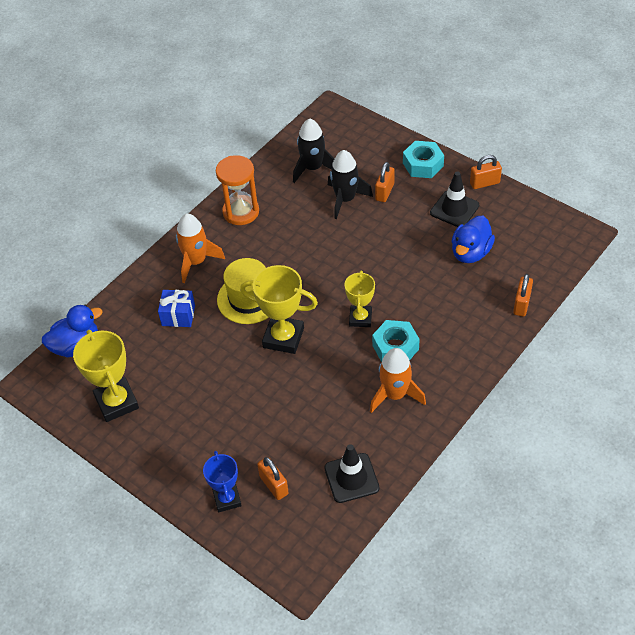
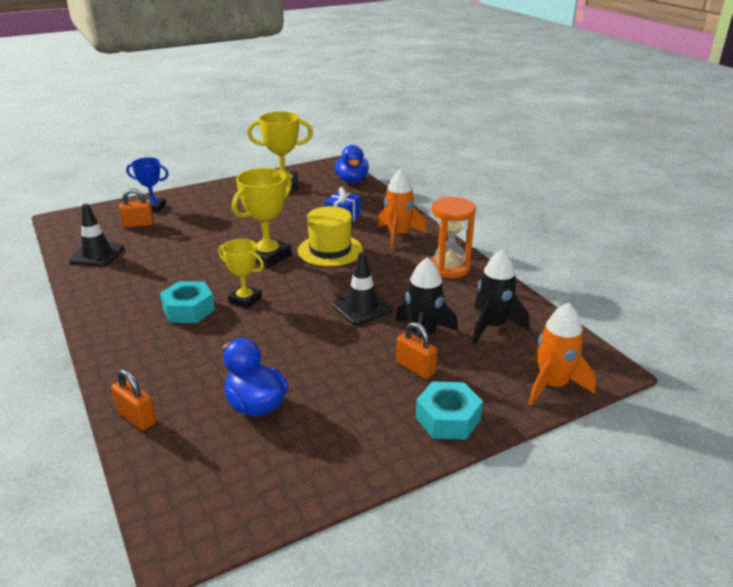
camera: 110 degrees right, 20 degrees down
orange rocket [370,348,426,413] -> orange rocket moved to [528,303,596,405]
black traffic cone [430,172,479,227] -> black traffic cone moved to [332,252,393,325]
orange padlock [470,155,502,189] -> none

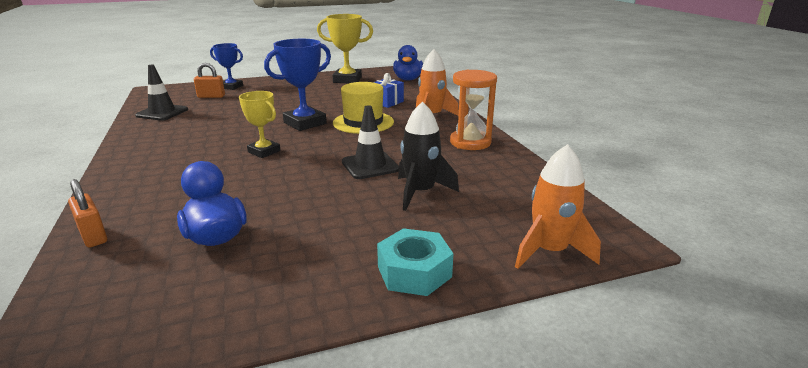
camera: 10 degrees right, 5 degrees down
turquoise nut [160,281,215,323] -> none
yellow trophy [232,168,292,268] -> blue trophy [264,39,331,131]
orange padlock [396,322,437,379] -> none
black rocket [473,249,530,344] -> none

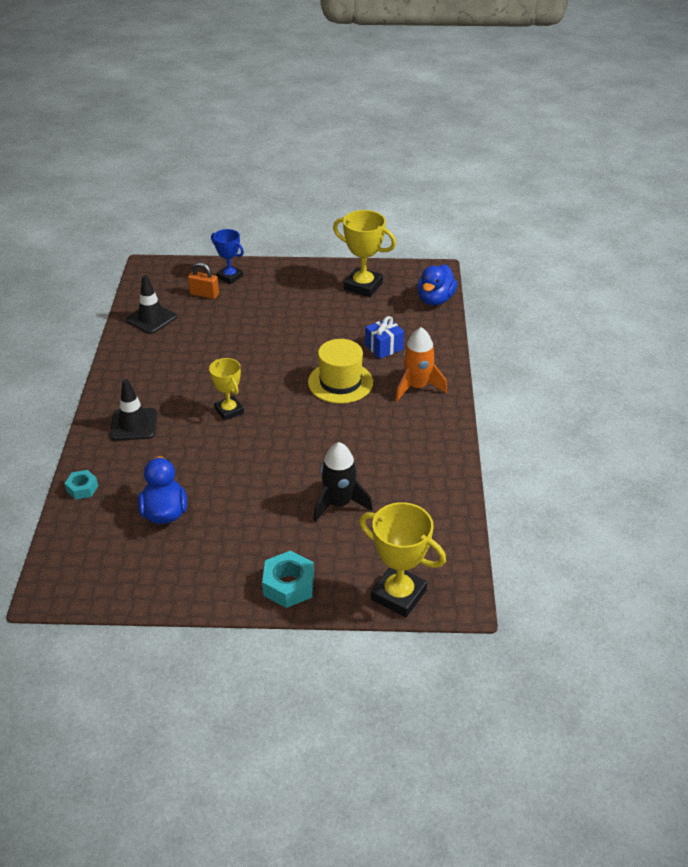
camera: 20 degrees right, 15 degrees up
orange padlock [68,179,107,248] -> turquoise nut [65,470,98,500]
blue trophy [264,39,331,131] -> none
black traffic cone [342,105,399,179] -> black traffic cone moved to [110,379,157,440]
orange hourglass [450,70,497,150] -> none
orange rocket [515,144,601,269] -> yellow trophy [359,502,446,617]

